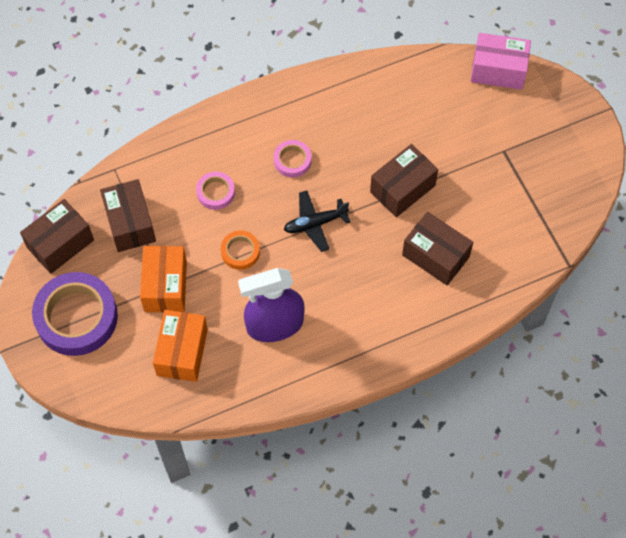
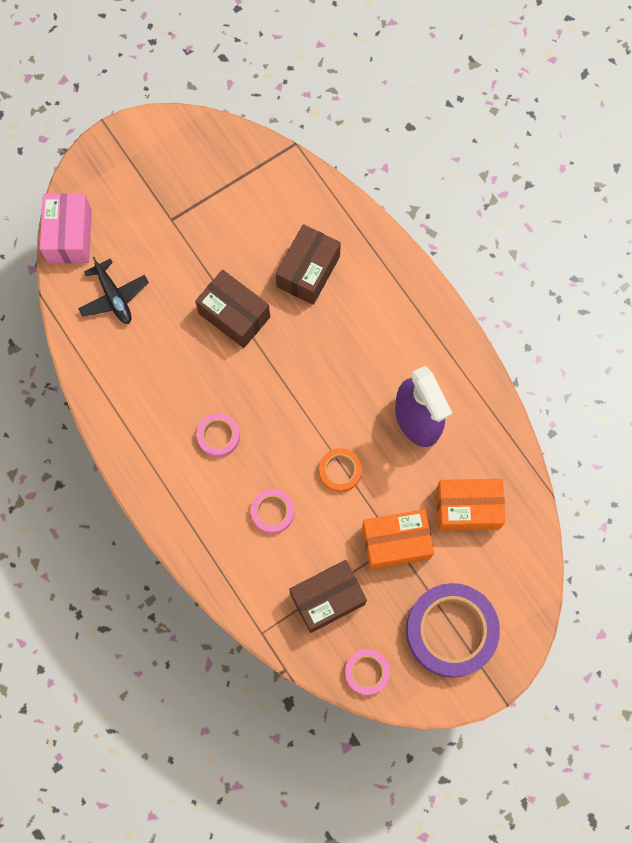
camera: 100 degrees left, 10 degrees up
brown box [20,199,94,274] -> pink tape [345,649,390,695]
black plane [284,191,350,252] -> black plane moved to [78,257,149,324]

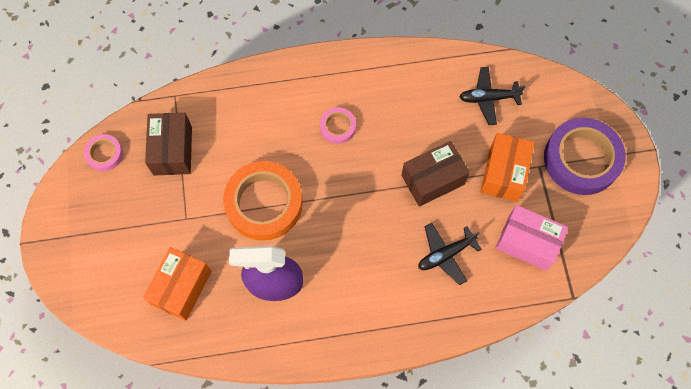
camera: 115 degrees right, 5 degrees down
pink box [40,194,92,264] -> pink box moved to [496,205,569,271]
pink tape [251,489,294,534] -> none
brown box [275,224,341,305] -> black plane [418,223,482,285]
orange tape [319,448,362,492] -> orange tape [223,161,303,241], size x2.06
orange box [362,509,434,570] -> orange box moved to [480,133,535,202]
purple tape [406,583,500,678] -> purple tape moved to [544,118,626,195]

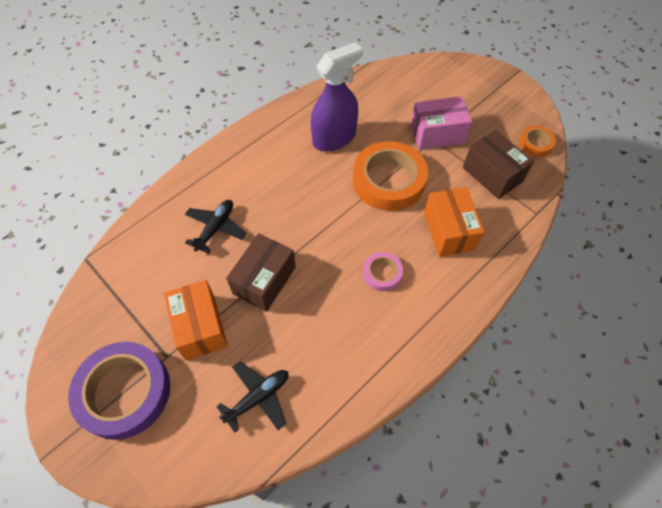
camera: 145 degrees right, 10 degrees down
pink tape [84,134,123,171] -> orange tape [519,126,556,157]
orange box [143,247,212,321] -> orange box moved to [424,187,485,257]
pink box [496,205,569,271] -> pink box moved to [411,96,472,150]

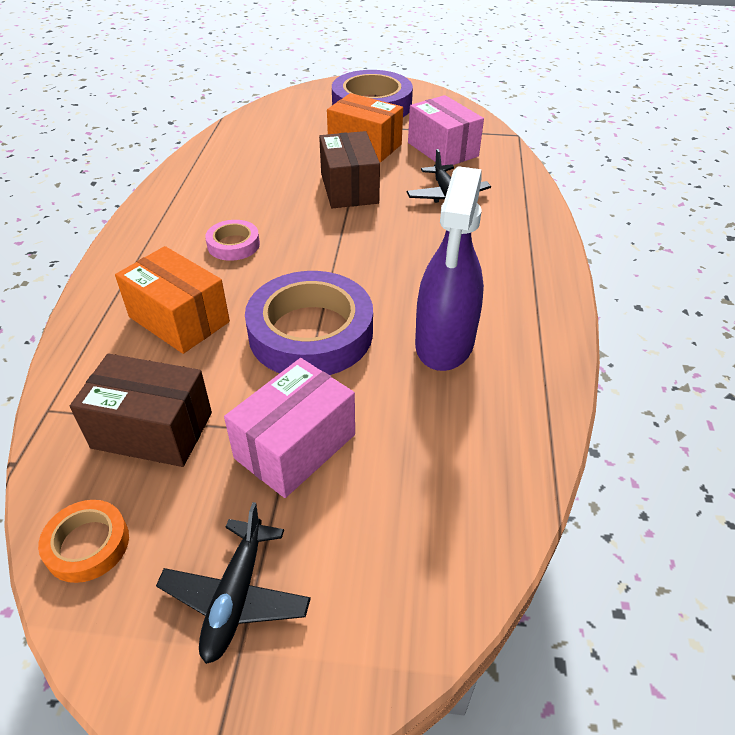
camera: 140 degrees right, 15 degrees down
black plane [217,361,288,433] -> black plane moved to [156,502,311,664]
orange tape [353,141,428,211] -> purple tape [245,271,373,375]
none -> pink box [408,95,484,165]

